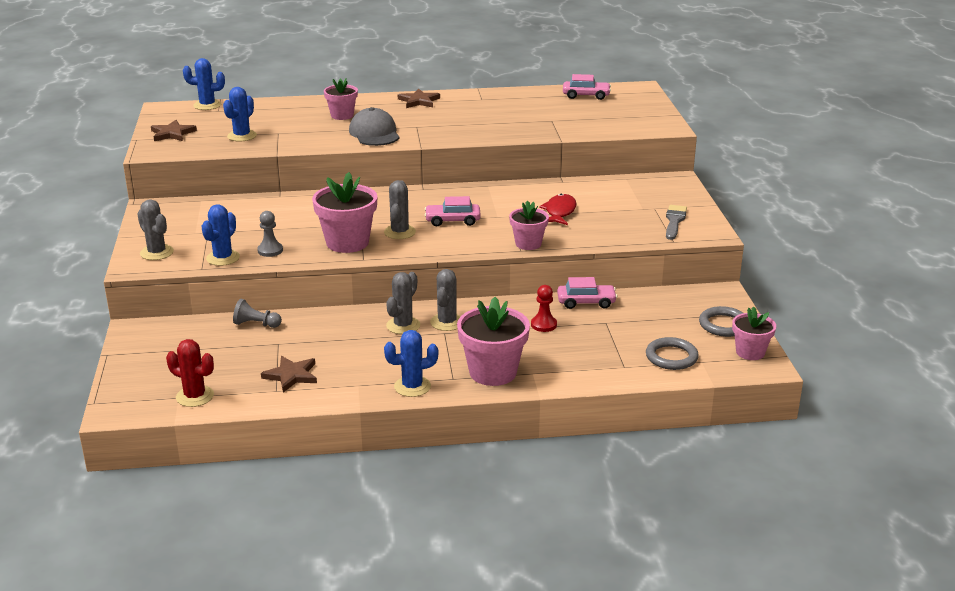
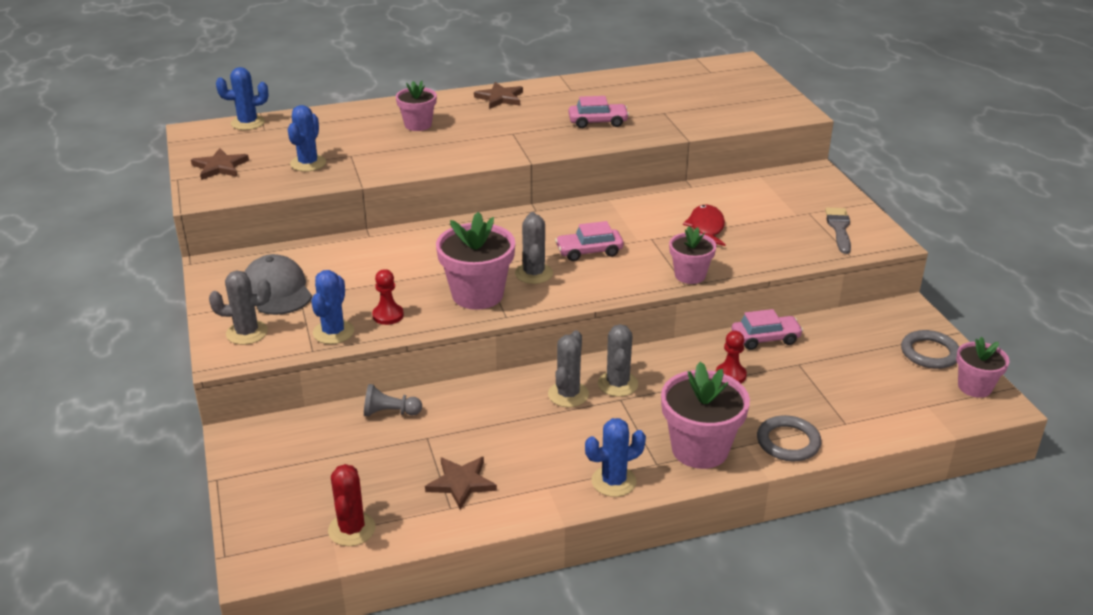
camera: 10 degrees left, 5 degrees up
grey cactus [137,199,174,260] -> grey cactus turned 45 degrees counterclockwise [209,271,271,345]
red cactus [166,339,214,407] -> red cactus turned 75 degrees clockwise [328,464,376,546]
grey pawn [257,211,283,257] -> red pawn [372,269,404,325]
grey cap [349,107,400,146] -> grey cap moved to [244,254,312,315]
pink car [563,74,611,100] -> pink car moved to [568,96,629,128]
grey ring [646,337,699,370] -> grey ring moved to [757,415,821,461]

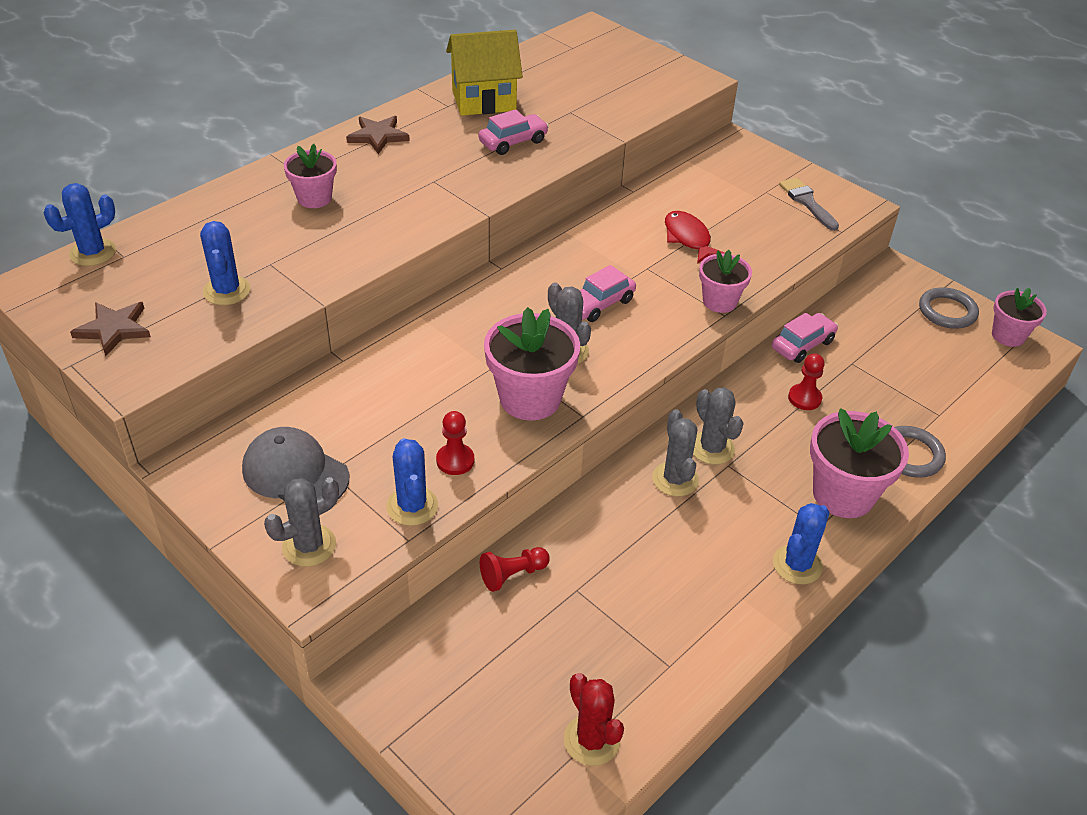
camera: 30 degrees left, 10 degrees up
grey pawn [364,384,422,416] -> red pawn [480,547,550,592]
brown star [425,457,497,510] -> none
none -> yellow house [446,30,523,116]

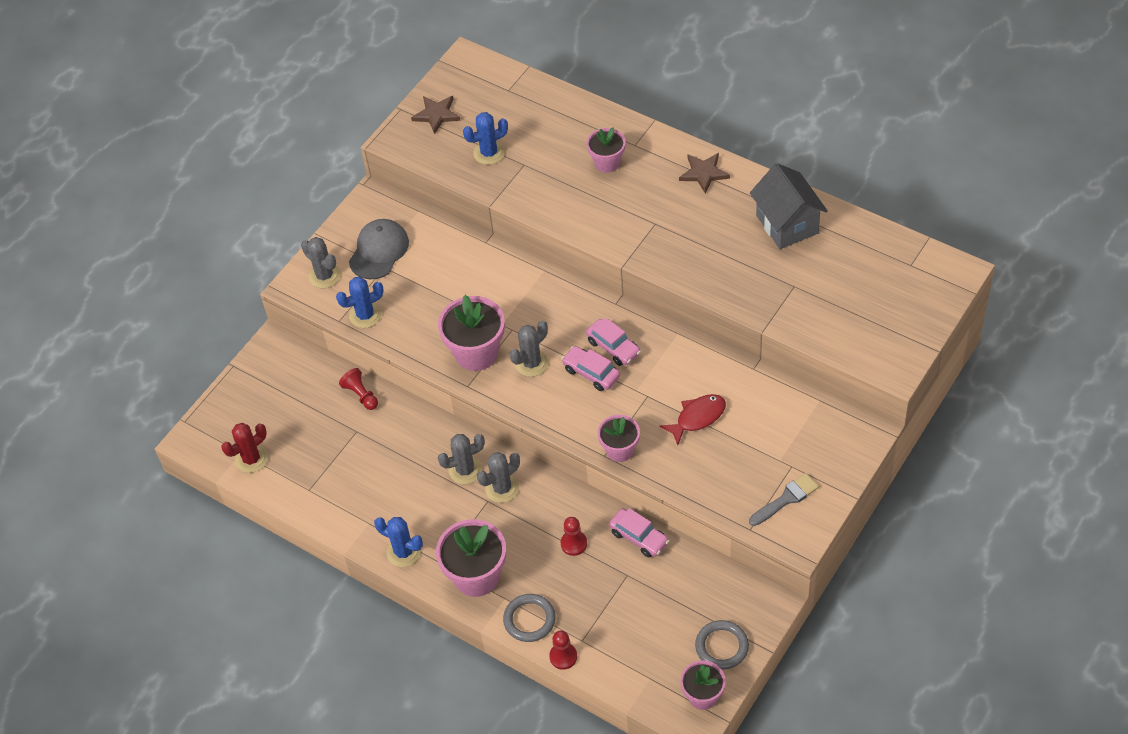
camera: 85 degrees right, 10 degrees up
blue cactus [44,183,116,266] -> none
red pawn [436,411,474,475] -> red pawn moved to [549,630,577,670]
yellow house [446,30,523,116] -> grey house [750,163,828,249]
pink car [479,109,549,155] -> pink car moved to [586,318,641,366]

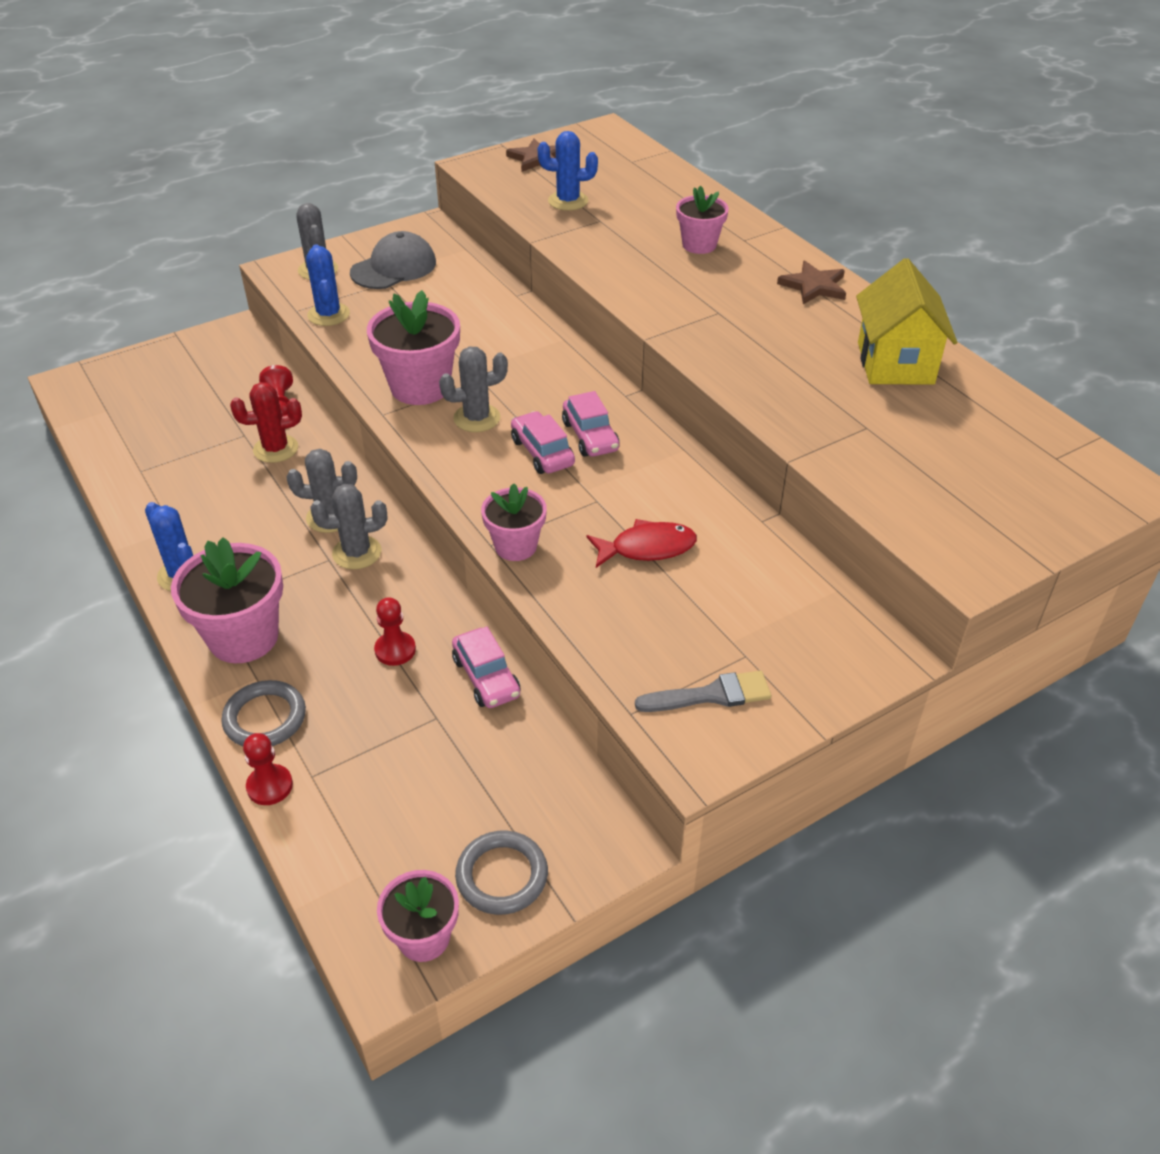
camera: 20 degrees right, 10 degrees down
red cactus [221,423,268,473] -> red cactus moved to [230,382,302,463]
blue cactus [336,277,384,328] -> blue cactus turned 75 degrees clockwise [306,244,350,326]
grey house [750,163,828,249] -> yellow house [856,258,957,385]

